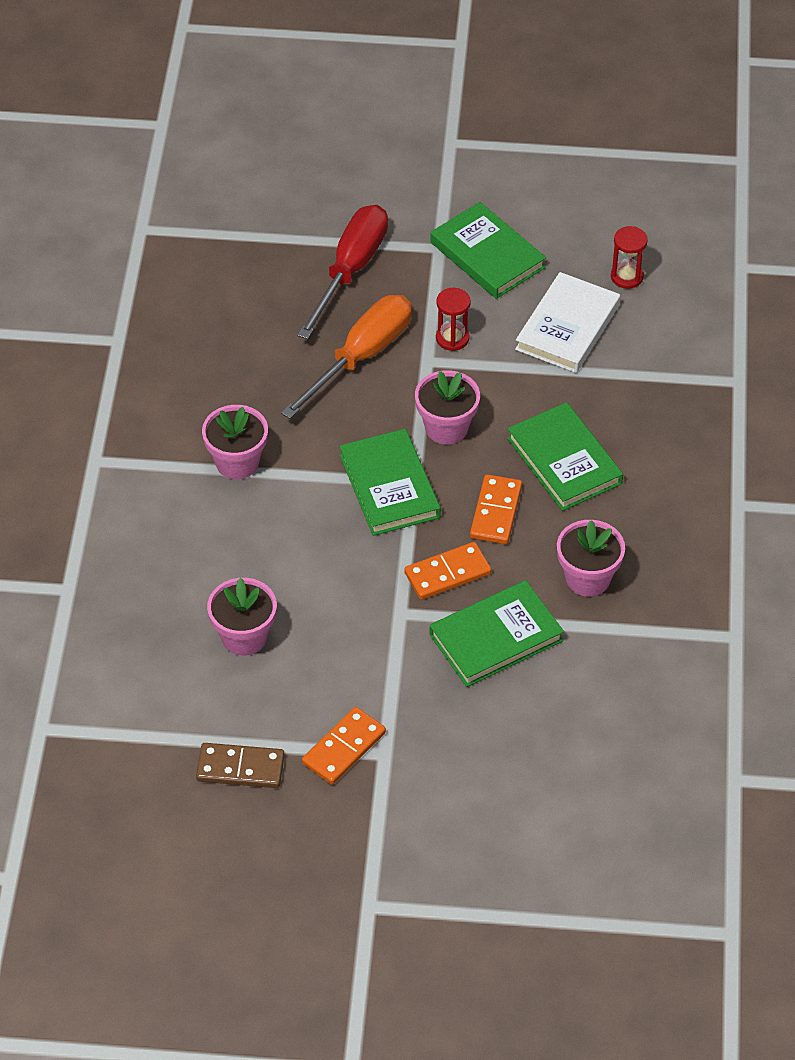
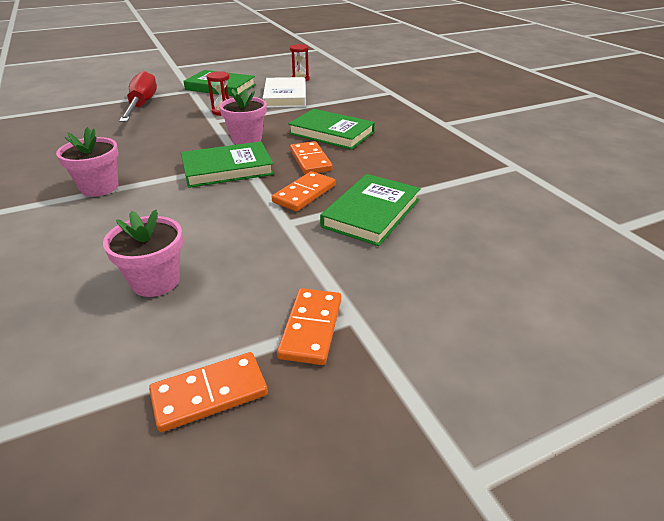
camera: 30 degrees left, 15 degrees down
brown domino [196,743,285,788] -> orange domino [149,352,268,432]
orange screwdriver [281,295,412,419] -> none
green book [339,429,441,536] -> green book turned 60 degrees counterclockwise [181,141,274,188]
pink flower pot [557,520,625,597] -> none

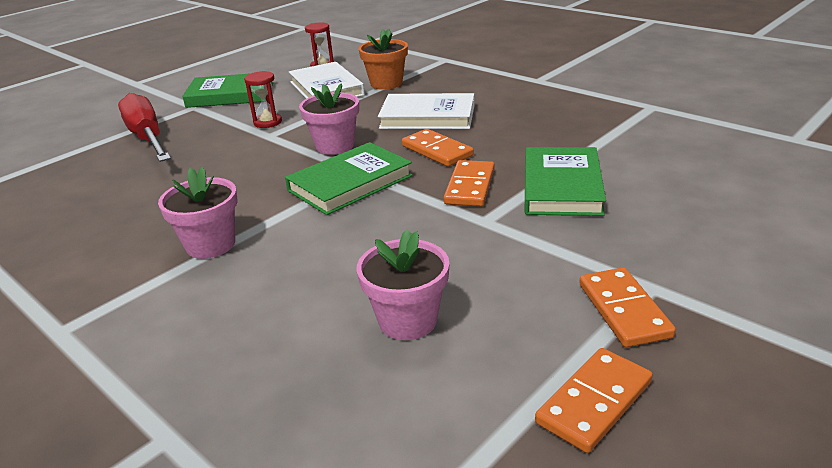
camera: 20 degrees left, 5 degrees down
green book [288,109,375,150] -> white book [378,93,475,129]
none -> orange flower pot [359,29,408,90]

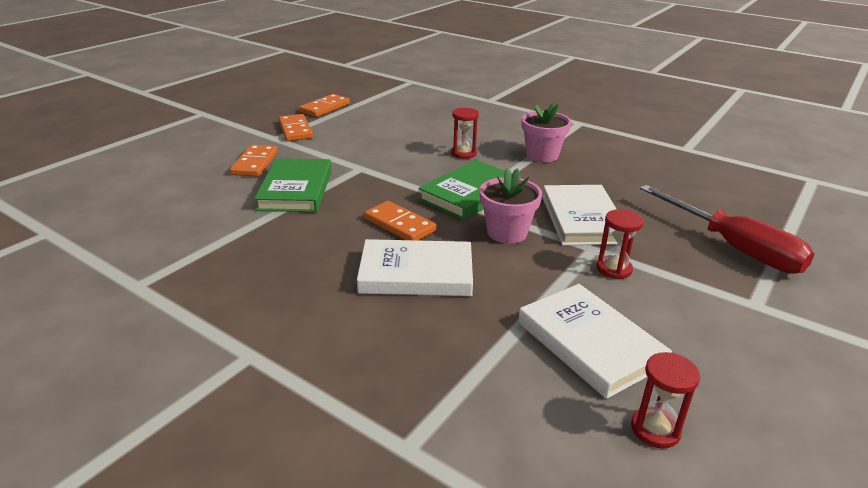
camera: 170 degrees right, 0 degrees up
green book [182,73,273,108] -> none
pink flower pot [357,229,450,340] -> none
orange flower pot [359,29,408,90] -> none
orange domino [444,160,495,206] -> orange domino moved to [230,145,278,177]
none -> red hourglass [451,107,479,159]
none -> white book [542,185,617,245]

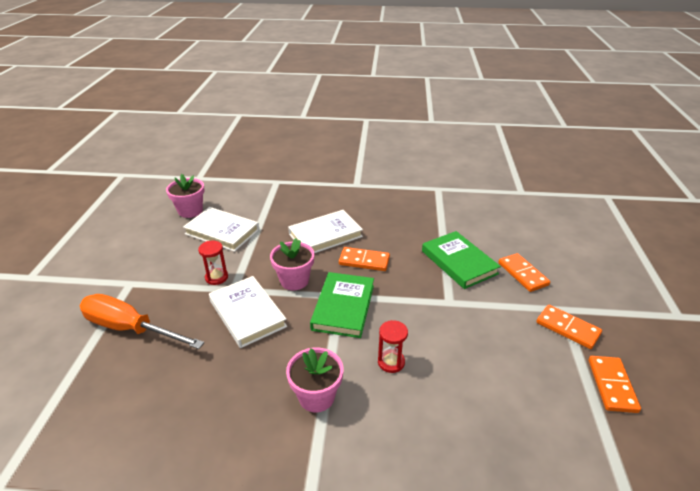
camera: 150 degrees right, 5 degrees up
red hourglass [631,352,700,448] -> pink flower pot [166,174,205,218]
red screwdriver [640,185,814,274] -> orange screwdriver [80,294,204,349]

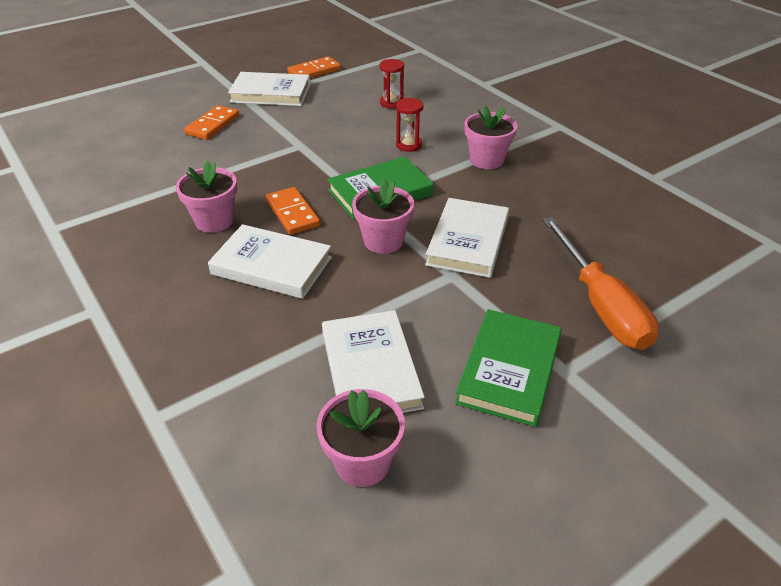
camera: 130 degrees left, 5 degrees up
red hourglass [198,241,228,285] -> red hourglass moved to [380,59,404,108]
green book [422,231,501,289] -> green book moved to [455,309,562,427]
orange domino [536,305,602,349] -> white book [228,72,310,106]
none -> pink flower pot [176,161,237,233]

